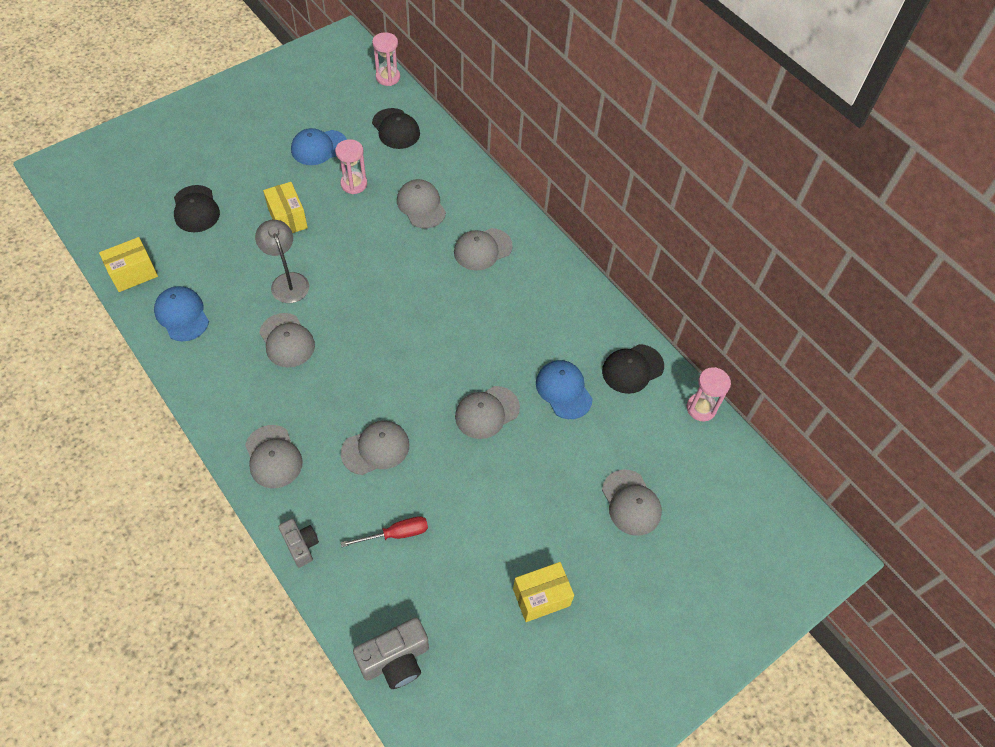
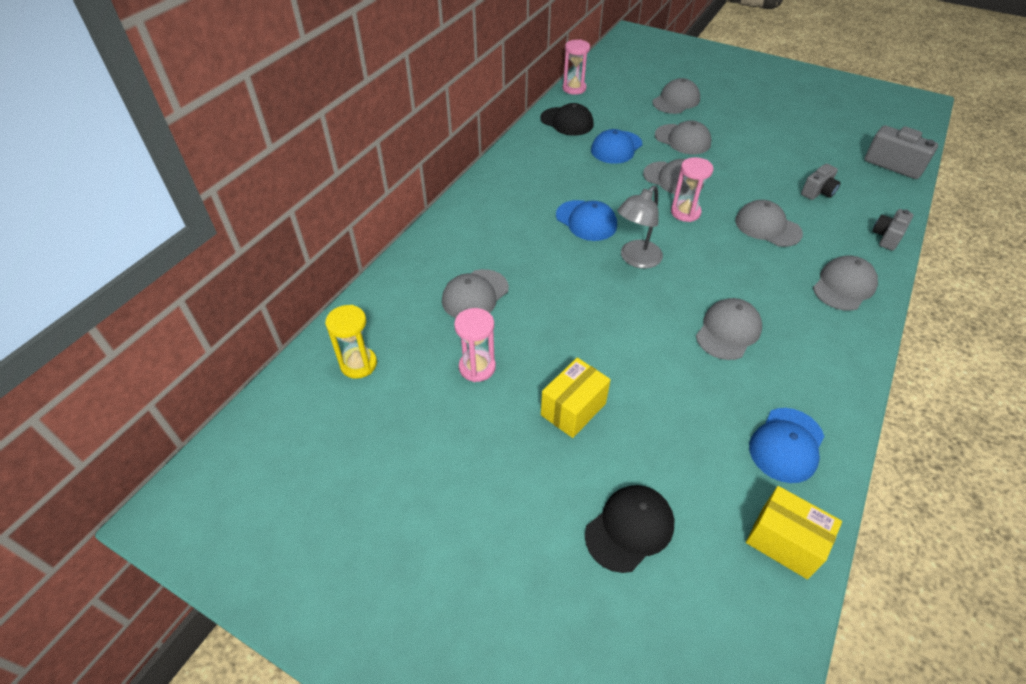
camera: 110 degrees left, 10 degrees down
grey lamp [255,220,309,303] -> grey lamp moved to [617,185,663,269]
blue cap [291,128,347,165] -> blue cap moved to [556,200,617,241]
red screwdriver [341,516,428,547] -> grey camera [801,164,840,200]
pink hourglass [372,32,400,86] -> pink hourglass moved to [671,157,713,222]
black cap [372,108,420,149] -> yellow hourglass [325,305,377,379]
grey cap [454,228,513,271] -> grey cap moved to [655,120,711,154]
yellow box [513,562,574,622] -> none

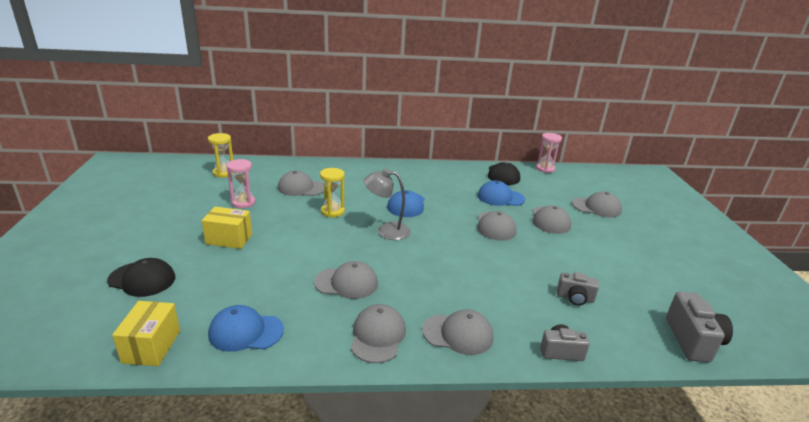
camera: 55 degrees right, 20 degrees down
pink hourglass [671,157,713,222] -> none
grey cap [735,200,803,247] -> grey cap moved to [351,304,406,363]
none -> yellow hourglass [320,168,345,218]

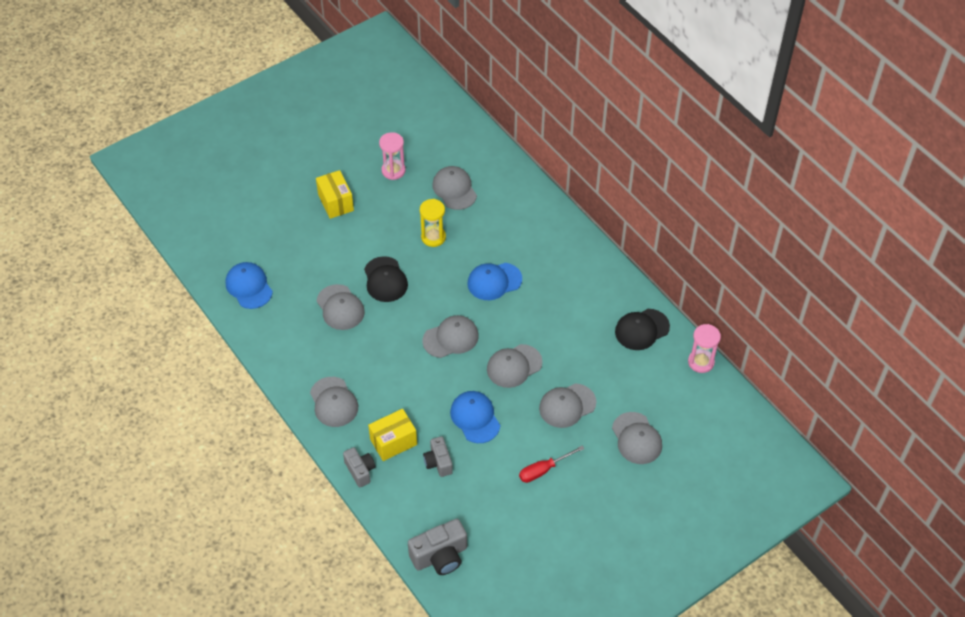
camera: 60 degrees right, 25 degrees up
black cap [107,258,175,297] -> black cap moved to [364,256,408,302]
yellow box [112,301,180,366] -> yellow box moved to [368,409,417,461]
yellow hourglass [208,133,233,178] -> none
grey cap [351,304,406,363] -> grey cap moved to [423,315,479,358]
grey lamp [364,169,411,240] -> none
blue cap [477,180,525,206] -> blue cap moved to [450,391,500,443]
none -> red screwdriver [519,446,584,483]

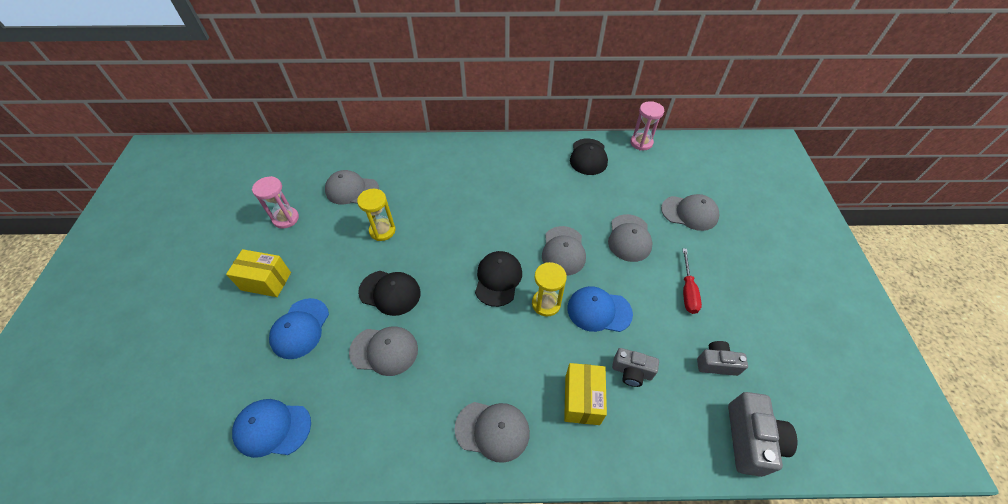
camera: 55 degrees left, 0 degrees up
grey camera [343,447,375,487] -> grey camera moved to [697,341,748,376]
grey cap [423,315,479,358] -> black cap [475,251,522,307]
blue cap [467,263,522,300] -> blue cap moved to [269,298,329,359]
none -> yellow hourglass [532,262,567,317]

